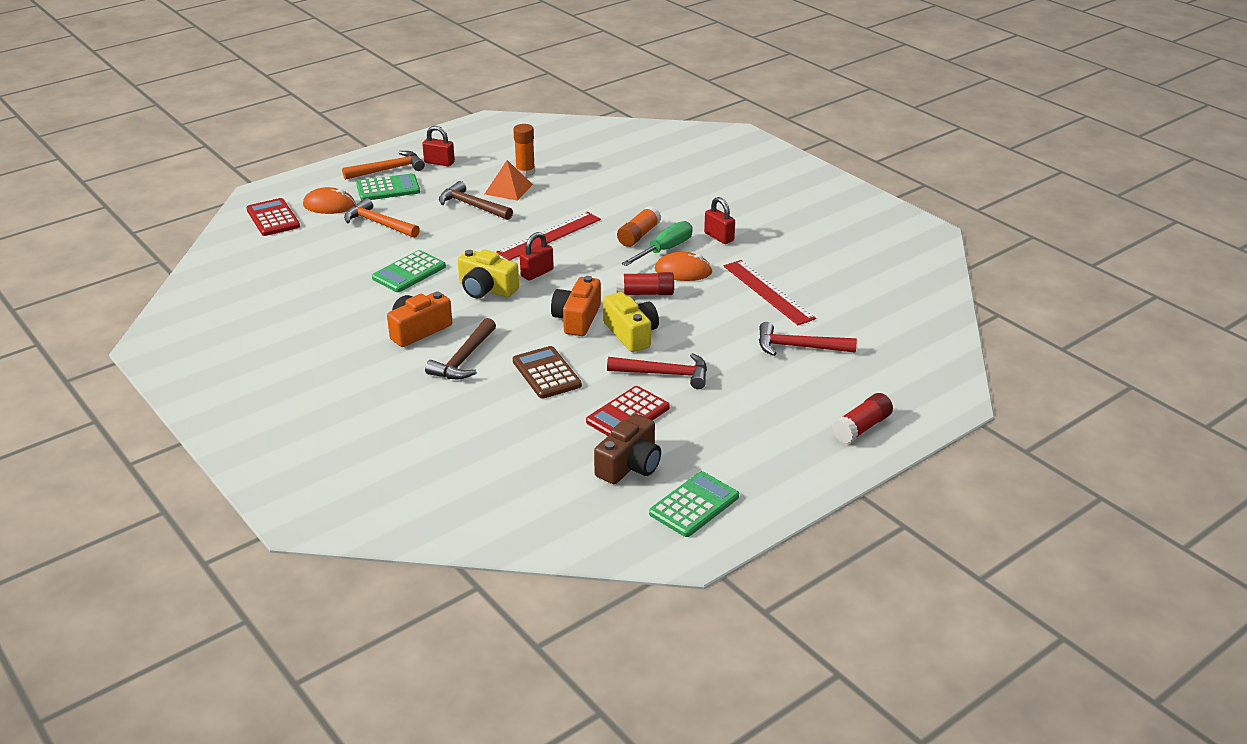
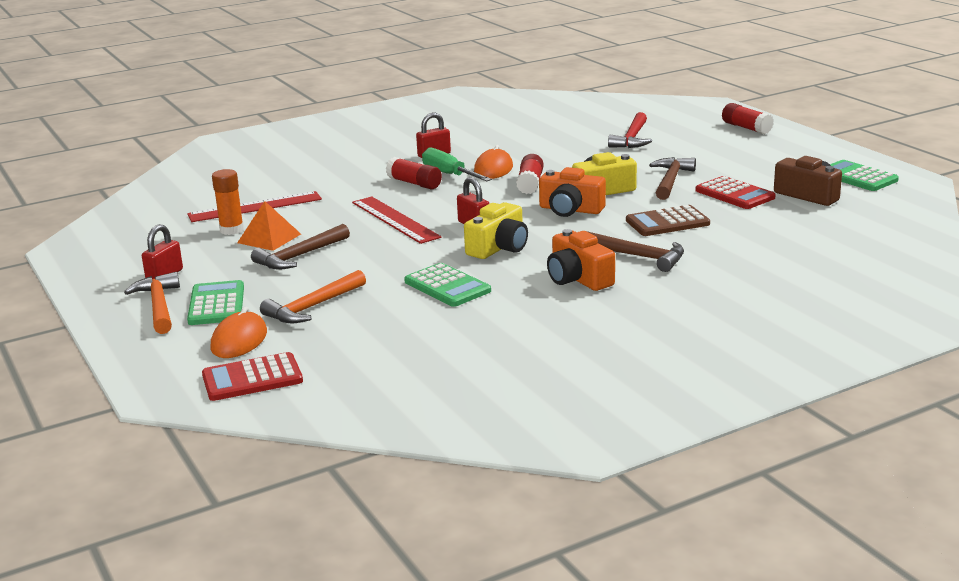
camera: 80 degrees left, 10 degrees down
red hammer [607,353,707,389] -> brown hammer [649,157,696,200]
orange glue stick [617,206,661,247] -> red glue stick [386,157,442,189]
red ruler [724,260,816,325] -> red ruler moved to [187,191,322,222]

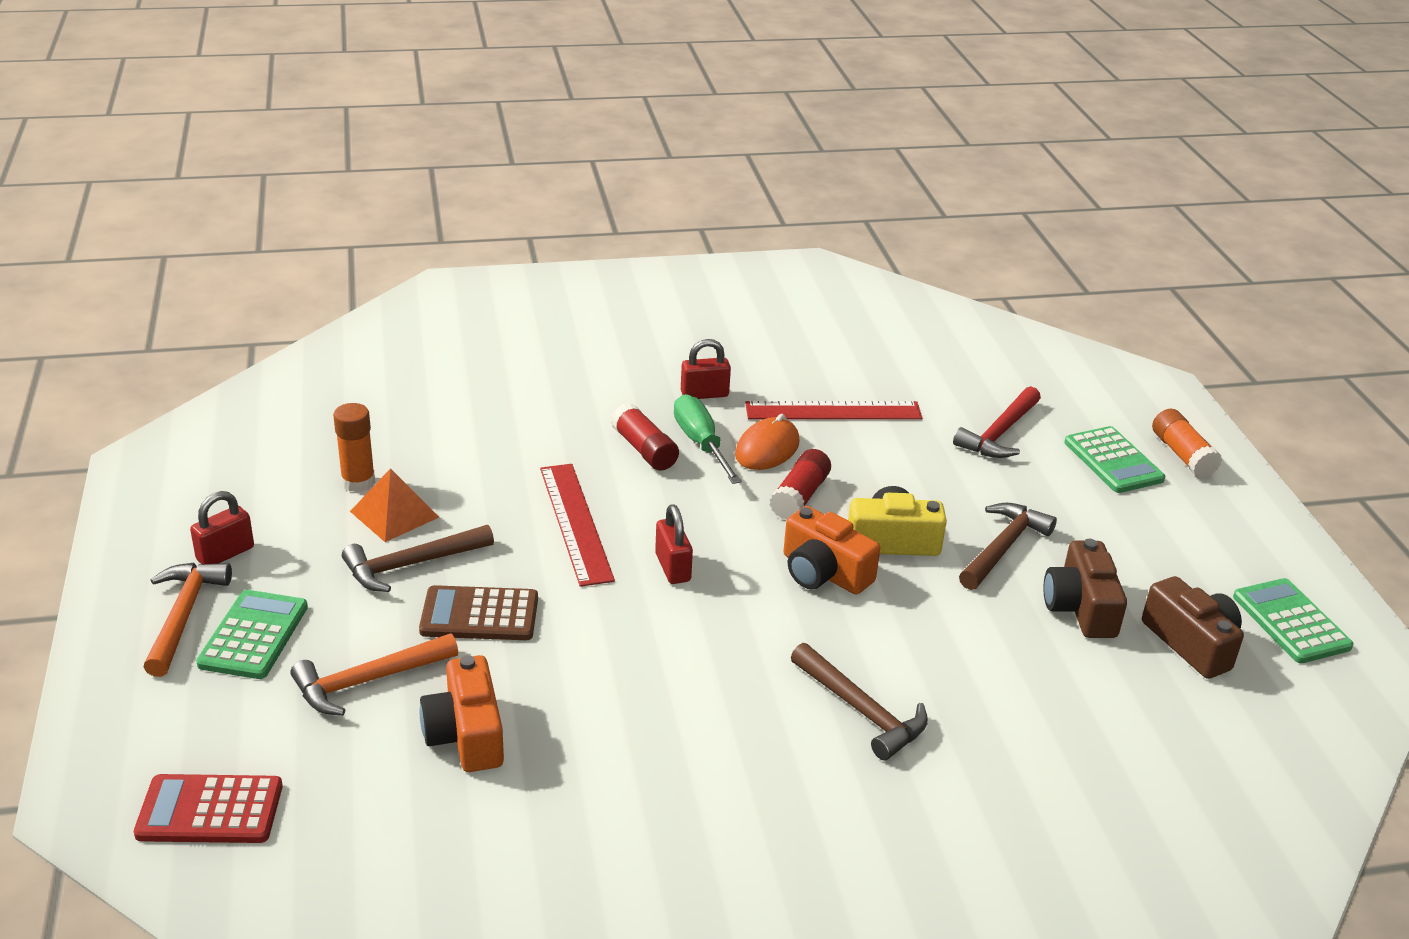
camera: 15 degrees right, 10 degrees up
red ruler [187,191,322,222] -> red ruler moved to [745,401,922,420]
orange mouse [211,307,267,358] -> none
green calculator [404,263,491,307] -> green calculator moved to [1064,426,1165,493]
yellow camera [464,202,528,259] -> none
orange camera [547,229,615,291] -> orange camera moved to [420,655,504,772]
brown calculator [626,205,710,236] -> brown calculator moved to [419,585,538,640]
red calculator [696,176,776,209] -> brown camera [1044,539,1127,638]
red glue stick [722,103,774,134] -> orange glue stick [1152,409,1222,478]

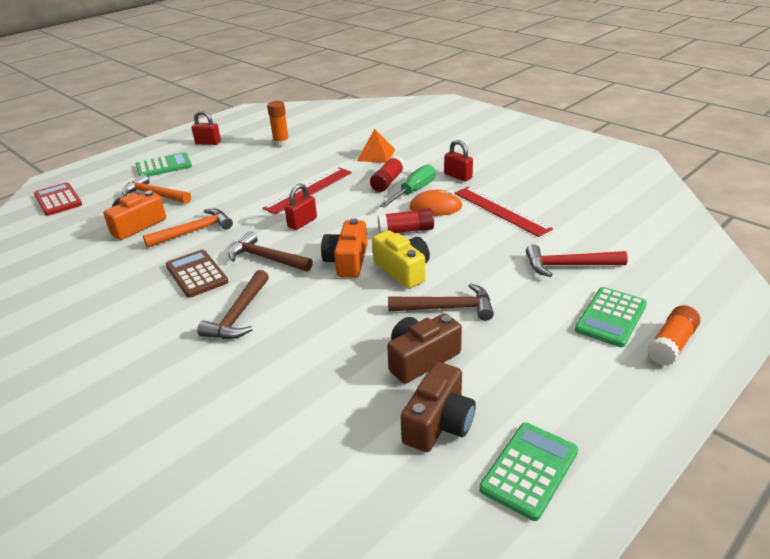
camera: 60 degrees right, 0 degrees up
orange hammer [143,563,232,677] -> orange hammer moved to [143,209,233,248]
brown hammer [342,525,494,592] -> brown hammer moved to [229,232,313,272]
orange pyramid [350,468,439,542] -> orange pyramid moved to [357,129,395,163]
brown calculator [419,585,538,640] -> brown calculator moved to [166,250,228,298]

